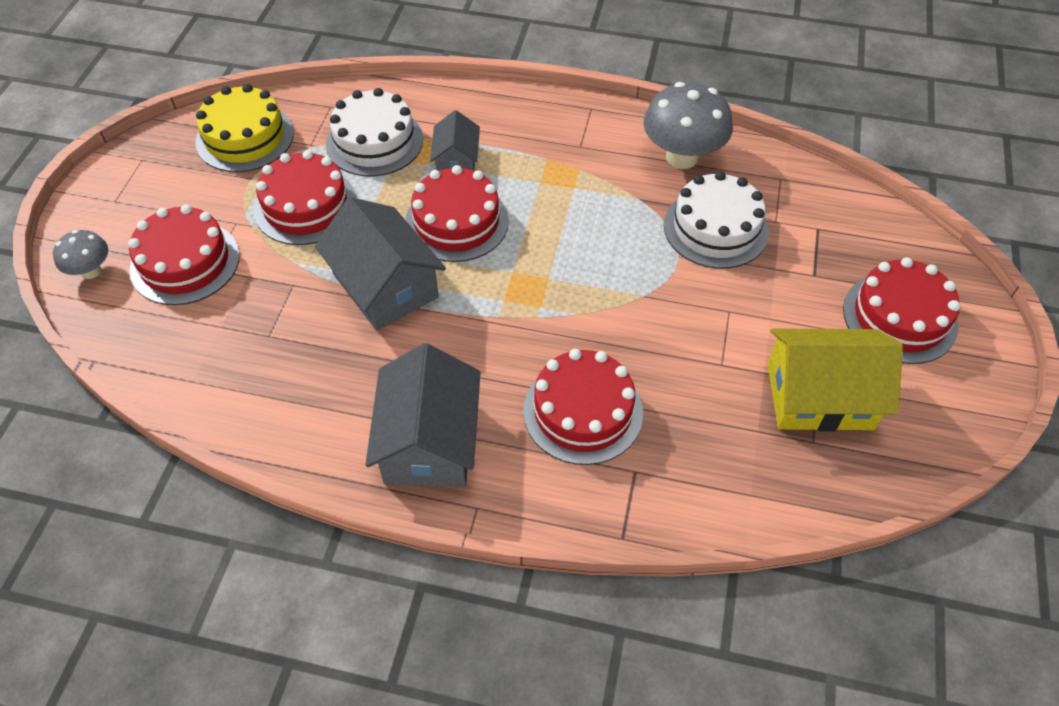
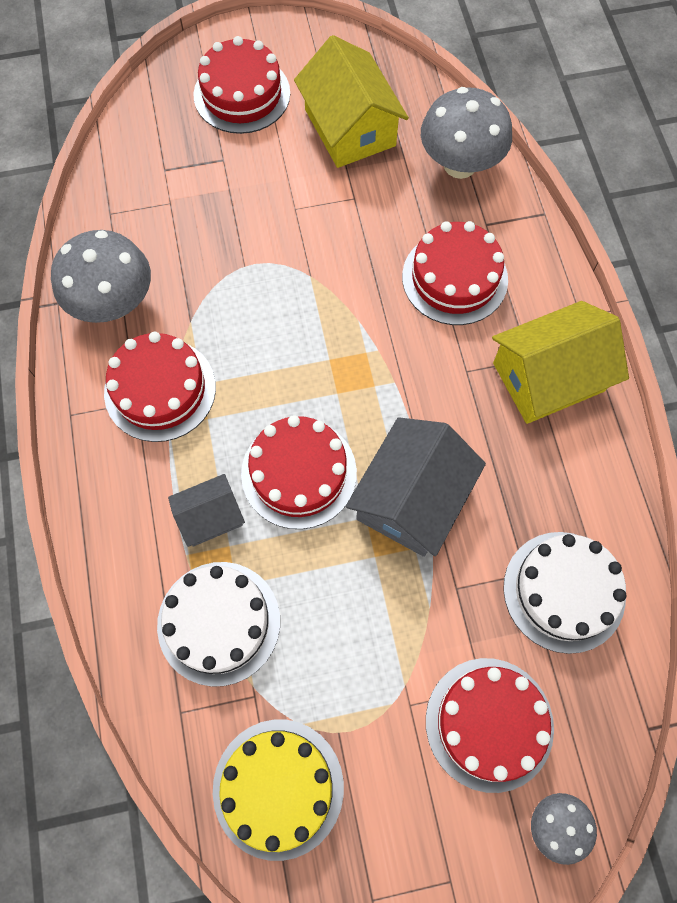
camera: 115 degrees left, 15 degrees up
red cake [254,150,357,245] -> red cake moved to [104,332,216,442]
grey house [365,343,481,487] -> yellow house [492,301,629,424]
white cake [664,171,769,269] -> white cake moved to [503,532,627,654]
none -> grey mushroom [421,87,512,179]

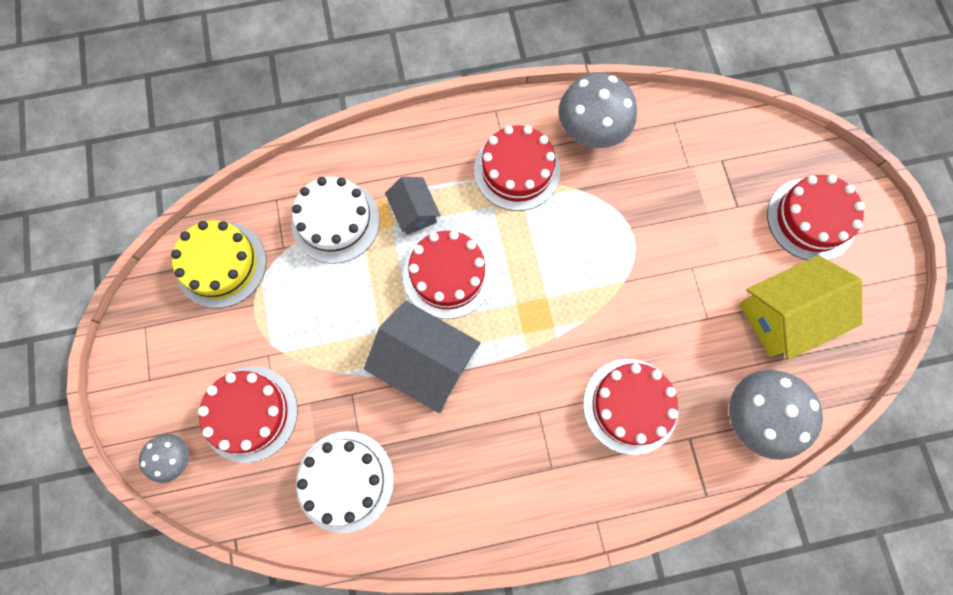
camera: 90 degrees right, 5 degrees up
yellow house [492,301,629,424] -> none

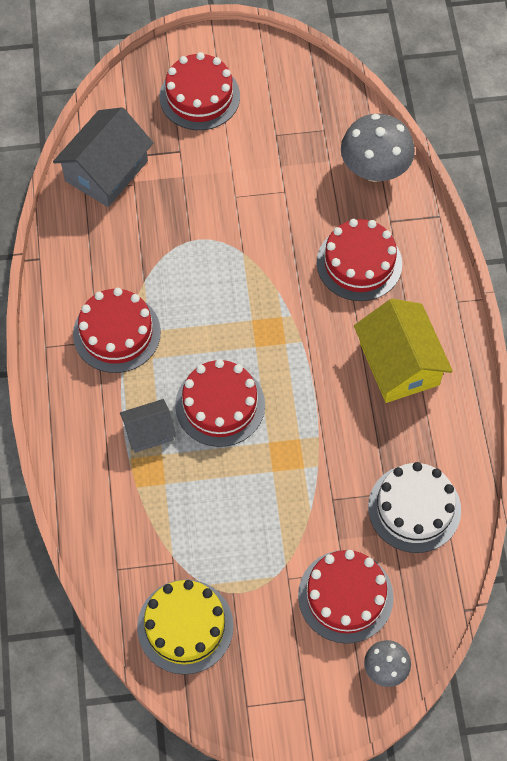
camera: 85 degrees left, 10 degrees down
white cake [291,177,380,264] -> none
grey house [364,301,480,413] -> grey house moved to [53,107,154,207]
grey mushroom [558,73,637,148] -> none
yellow house [739,255,862,360] -> yellow house moved to [354,299,453,403]

